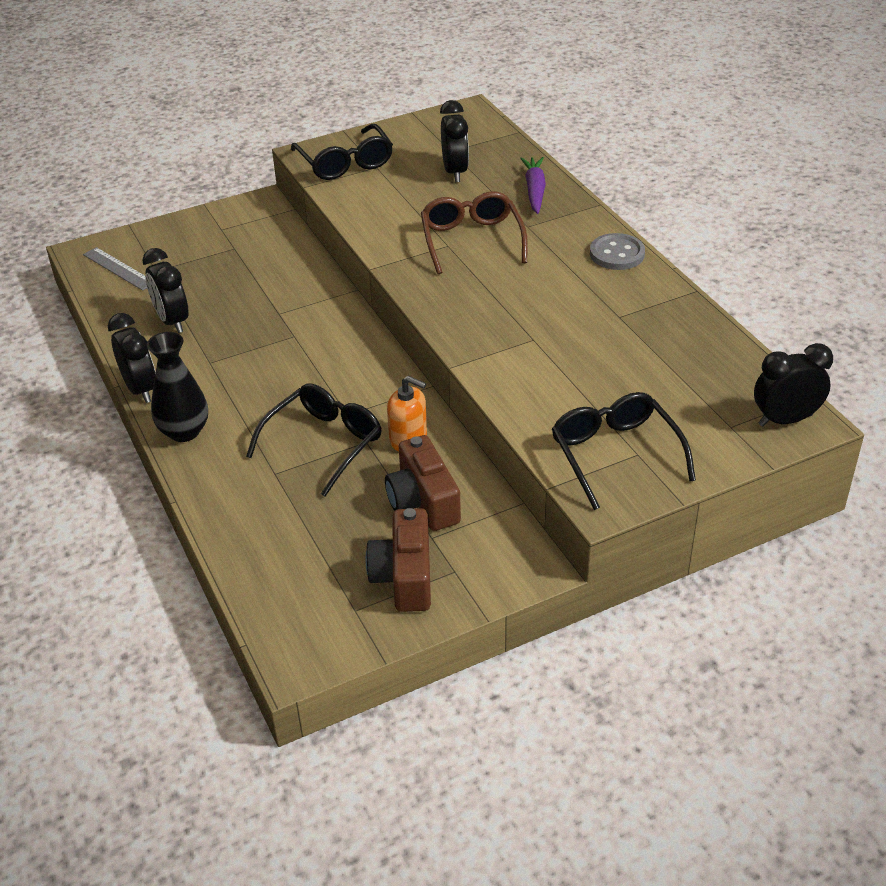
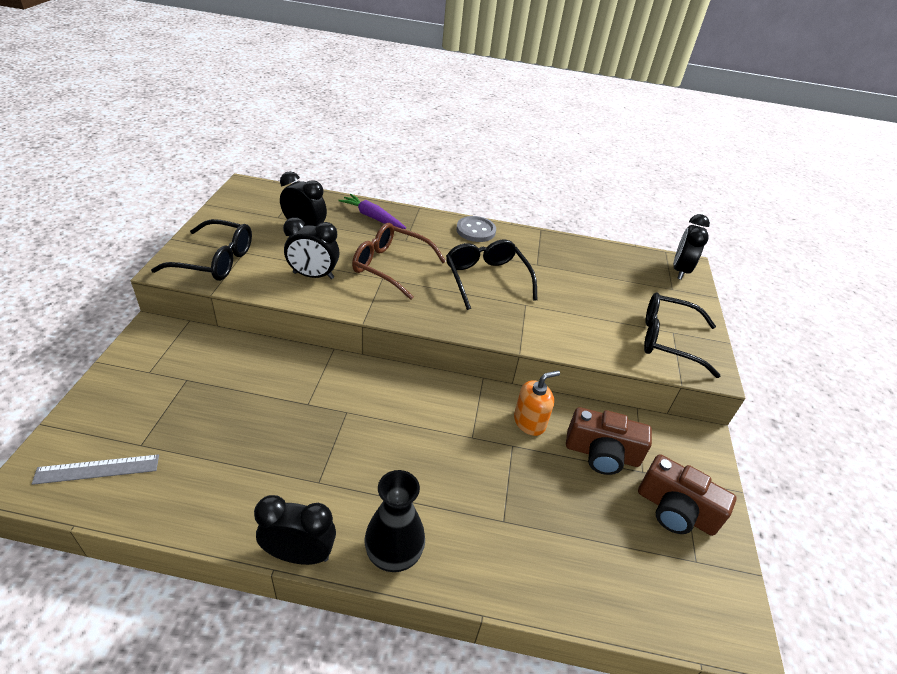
camera: 60 degrees left, 0 degrees up
black clock [143,248,188,333] -> black clock moved to [283,217,340,279]
black glasses [246,384,382,497] -> black glasses moved to [446,240,538,310]

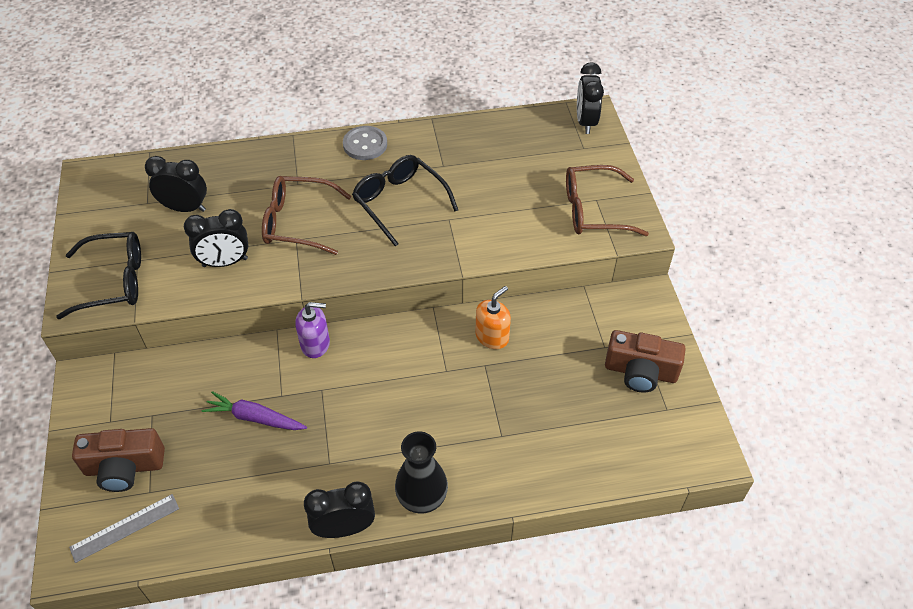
camera: 15 degrees left, 10 degrees up
purple carrot [338,194,406,229] -> purple carrot moved to [202,391,307,430]
brown camera [566,407,652,475] -> brown camera moved to [72,428,165,492]
black glasses [644,293,720,378] -> brown glasses [566,165,649,236]
none -> purple soap dispenser [295,302,330,358]

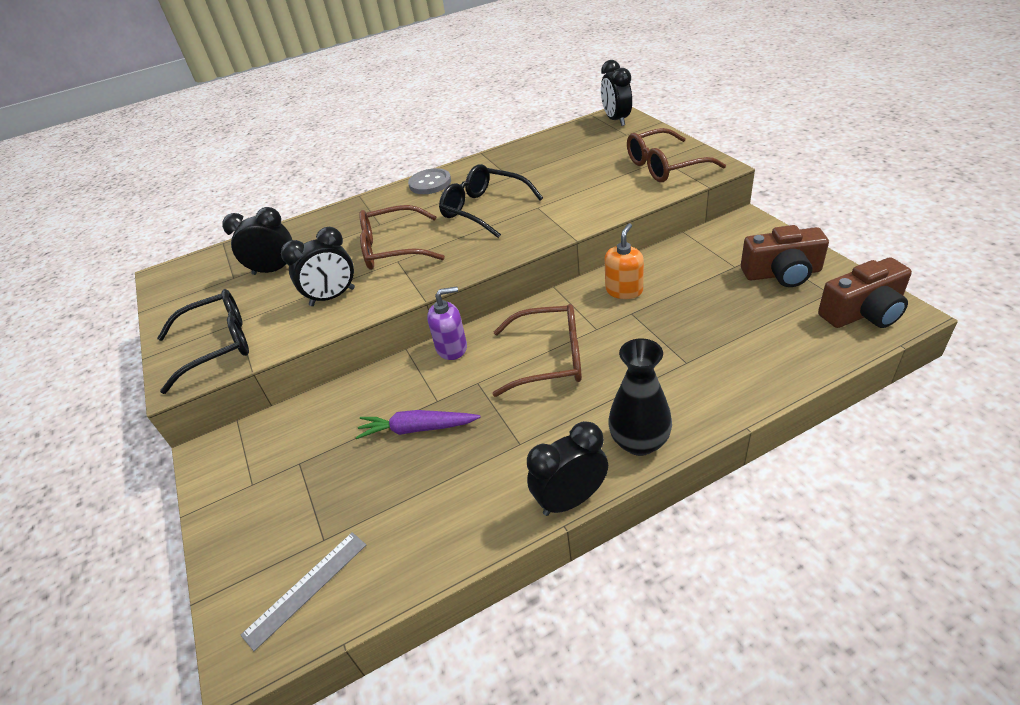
camera: 10 degrees left, 10 degrees down
brown camera [72,428,165,492] -> brown camera moved to [818,257,912,328]
none -> brown glasses [493,304,582,397]

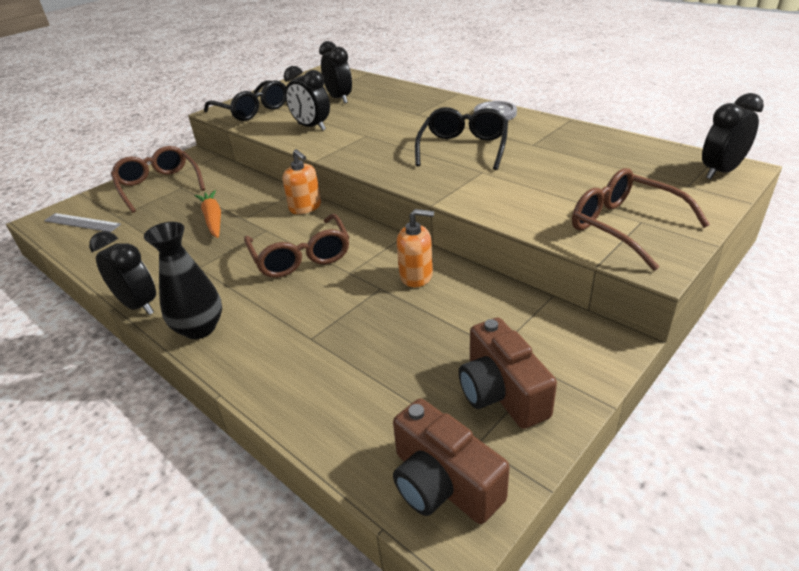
camera: 65 degrees right, 5 degrees down
purple carrot [356,410,481,439] -> orange carrot [195,190,221,238]
brown glasses [359,205,445,270] -> brown glasses moved to [111,146,205,213]
purple soap dispenser [427,286,467,360] -> orange soap dispenser [282,149,321,214]

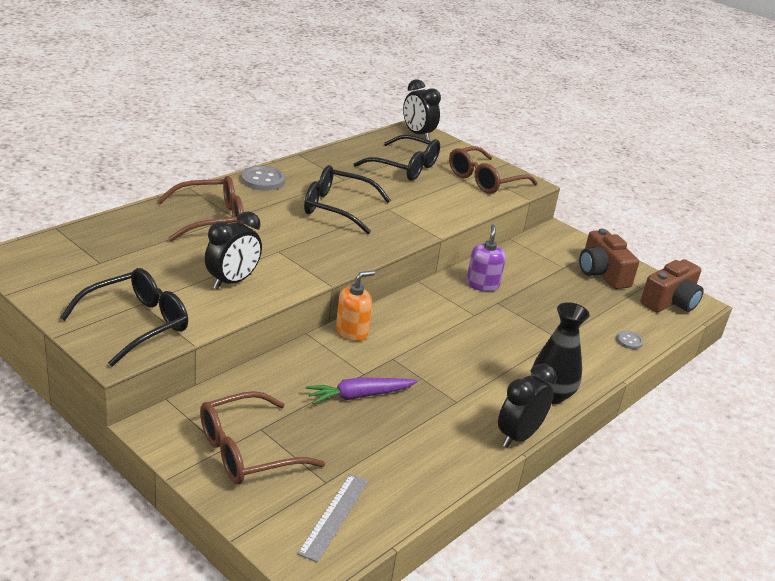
camera: 95 degrees left, 5 degrees down
orange carrot [195,190,221,238] -> purple carrot [306,377,418,404]
brown glasses [244,214,350,278] -> brown glasses moved to [157,176,244,241]
black clock [319,41,352,103] -> none
orange soap dispenser [397,209,434,287] -> purple soap dispenser [466,224,506,291]
brown camera [459,318,557,429] -> brown camera turned 90 degrees clockwise [579,229,639,289]
none -> black glasses [354,134,440,181]
none -> grey button [616,331,643,349]

